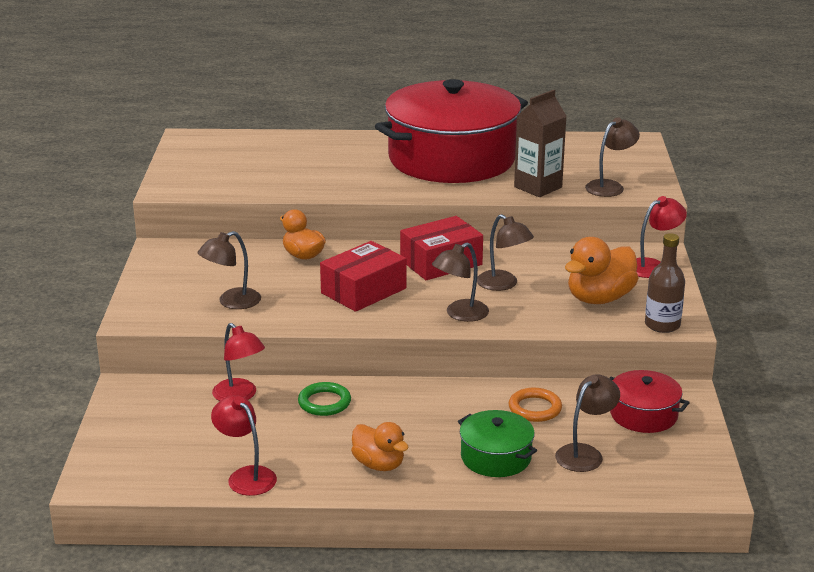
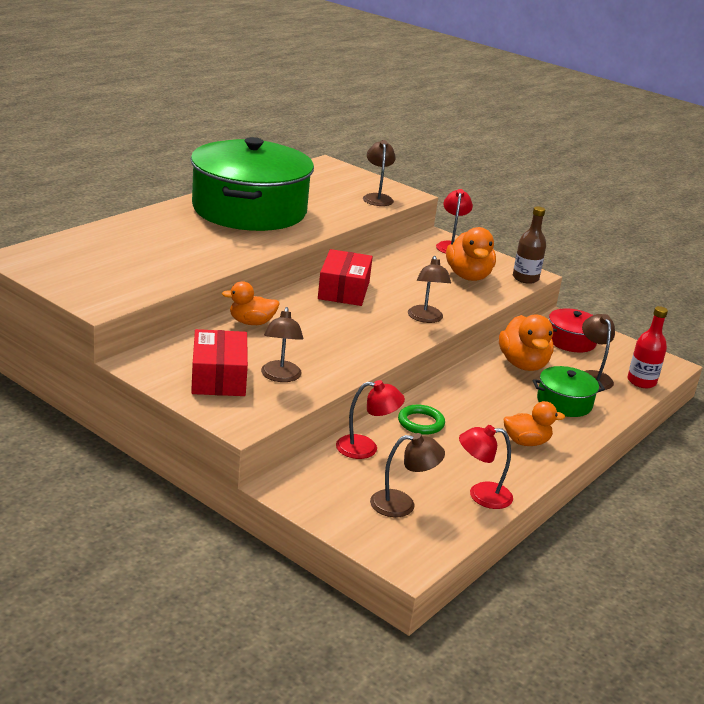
camera: 55 degrees left, 0 degrees up
red box [320,241,406,312] -> red box moved to [191,329,248,396]
red pot [375,79,528,183] -> green pot [191,137,314,231]
brown lamp [477,214,534,291] -> brown lamp moved to [370,433,445,517]
orange ring [508,388,562,422] -> orange duck [499,315,554,371]
brown carton [514,90,567,197] -> none
none -> red bottle [628,306,668,388]

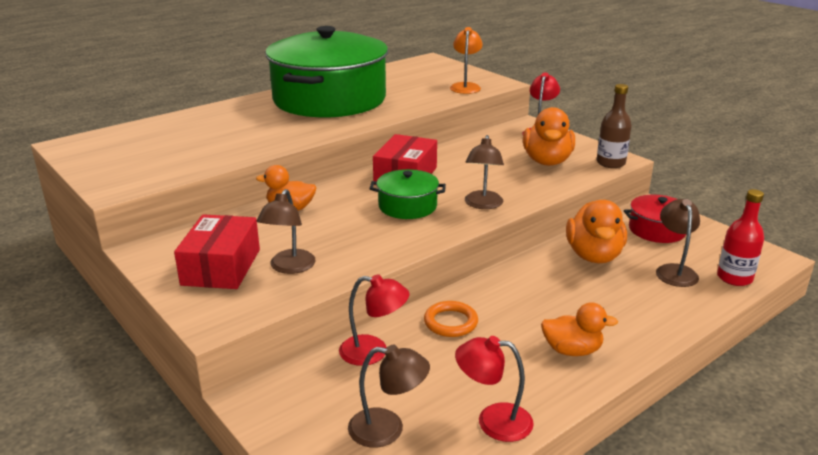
camera: 15 degrees right, 0 degrees up
brown lamp [363,140,396,206] -> orange lamp [450,27,483,94]
green ring [398,405,445,435] -> orange ring [424,301,478,337]
green pot [532,366,605,417] -> green pot moved to [370,169,446,219]

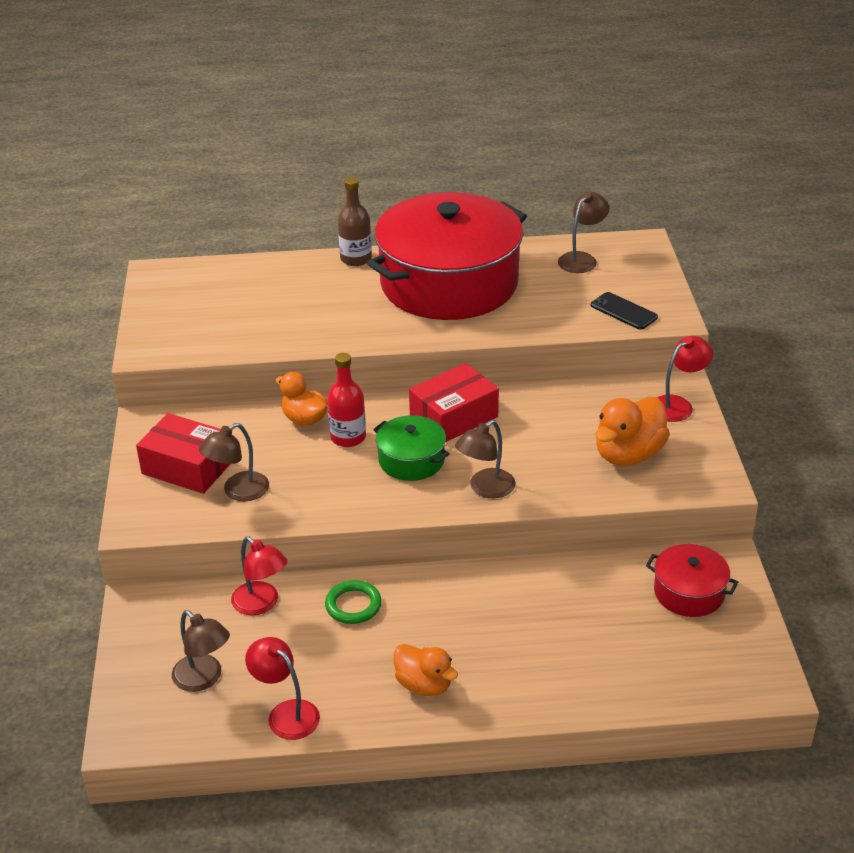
camera: 35 degrees right, 10 degrees up
red box [174,214,260,289] -> red box turned 75 degrees clockwise [136,413,230,494]
green pot [265,26,388,117] -> red pot [367,192,527,320]
orange ring [424,301,478,337] -> green ring [325,580,382,624]
orange lamp [450,27,483,94] -> black phone [591,292,658,330]
orange duck [566,200,627,263] -> none
brown bottle [597,84,632,168] -> brown bottle moved to [338,177,372,266]
brown lamp [656,199,700,287] -> brown lamp moved to [558,192,609,273]
red bottle [717,189,764,286] -> red bottle moved to [327,353,366,447]

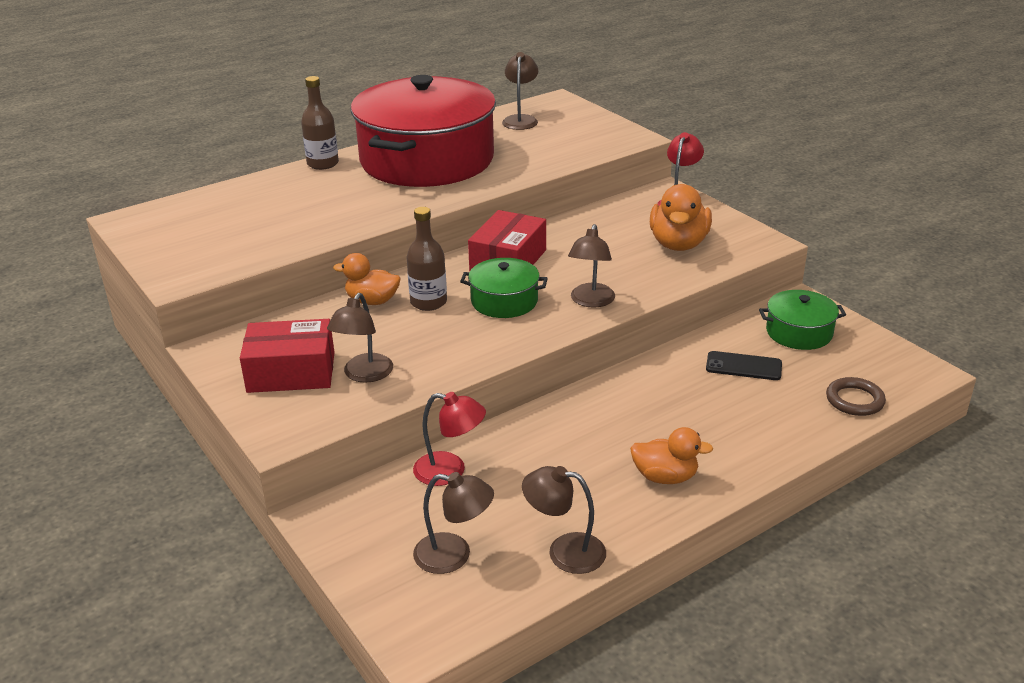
camera: 30 degrees left, 5 degrees down
red lamp [245,637,320,740] -> brown lamp [522,466,606,574]
green ring [325,580,382,624] -> none
red bottle [327,353,366,447] -> brown bottle [406,207,447,311]
black phone [591,292,658,330] -> black phone moved to [706,351,782,380]
red pot [646,544,738,617] -> green pot [759,290,846,350]
none -> brown ring [826,377,886,416]

